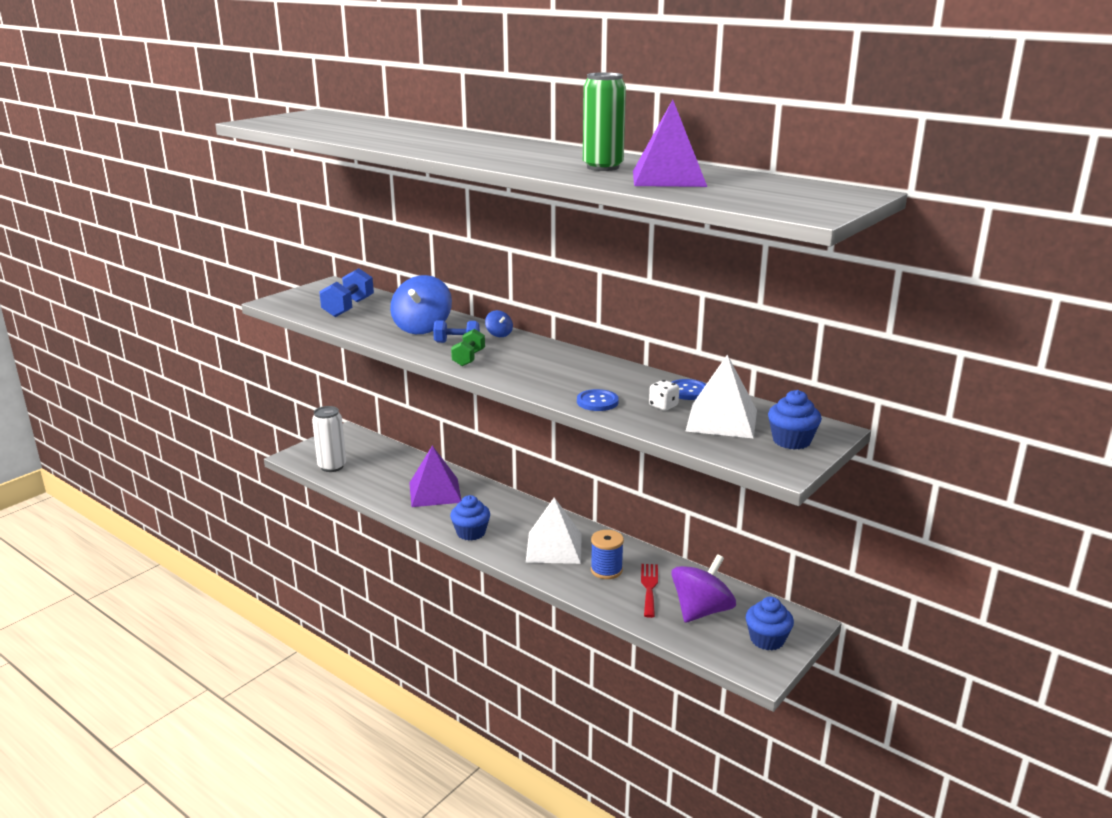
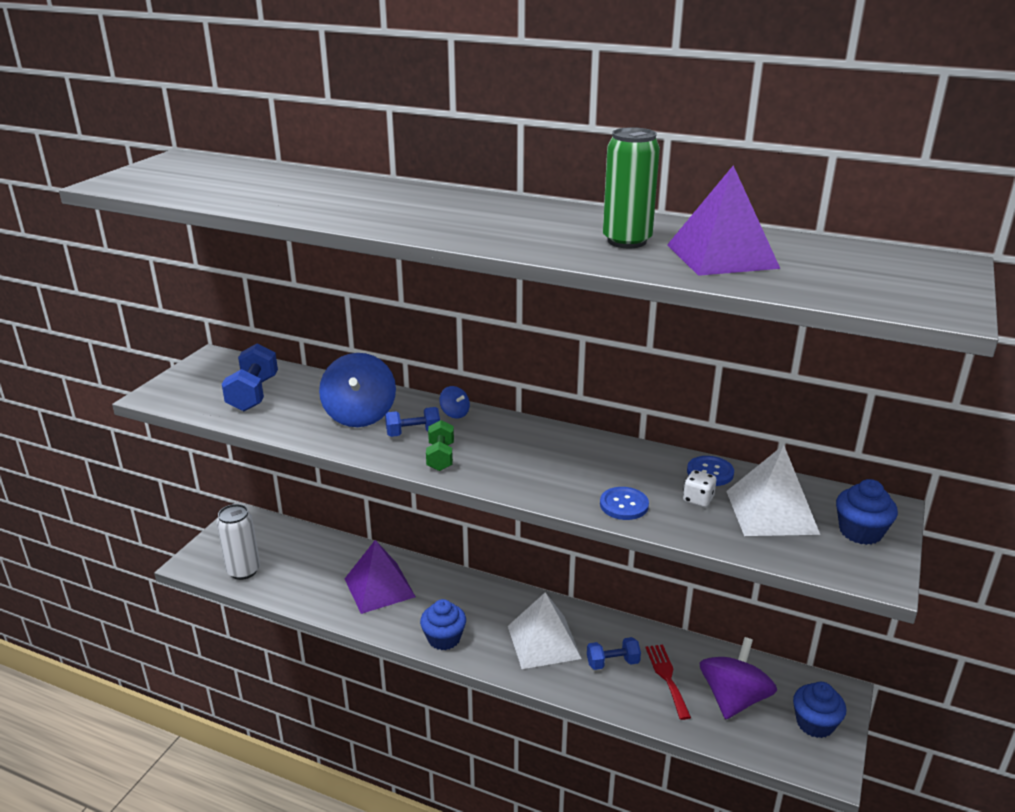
camera: 15 degrees left, 5 degrees up
blue spool [591,530,624,579] -> blue dumbbell [587,637,641,670]

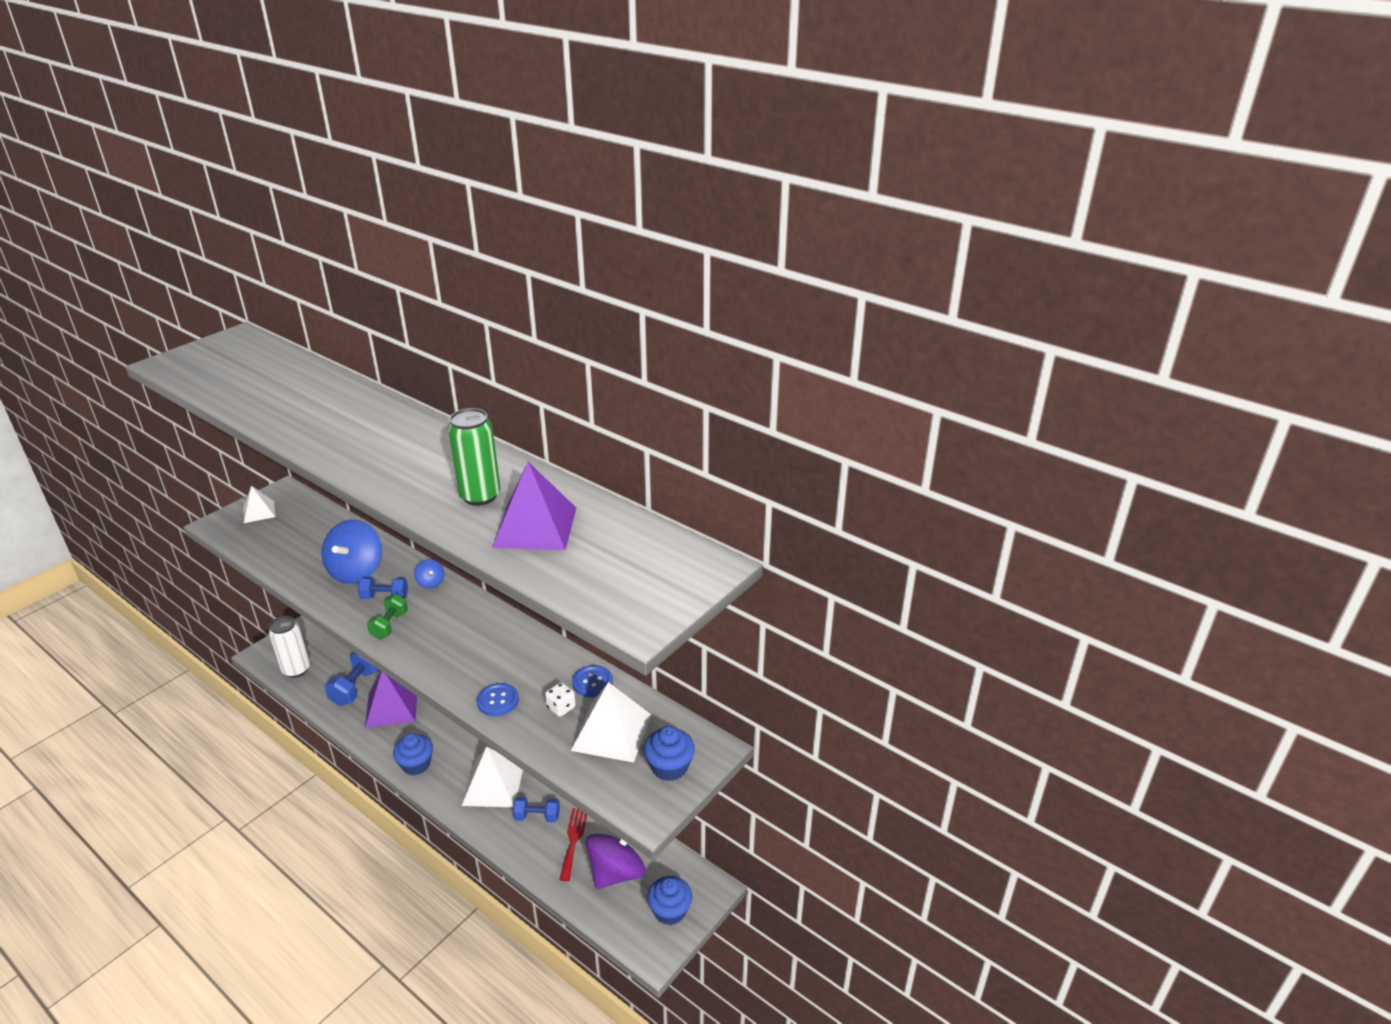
camera: 15 degrees right, 5 degrees up
blue dumbbell [222,343,278,411] -> blue dumbbell moved to [325,652,379,706]
none -> white pyramid [244,486,275,523]

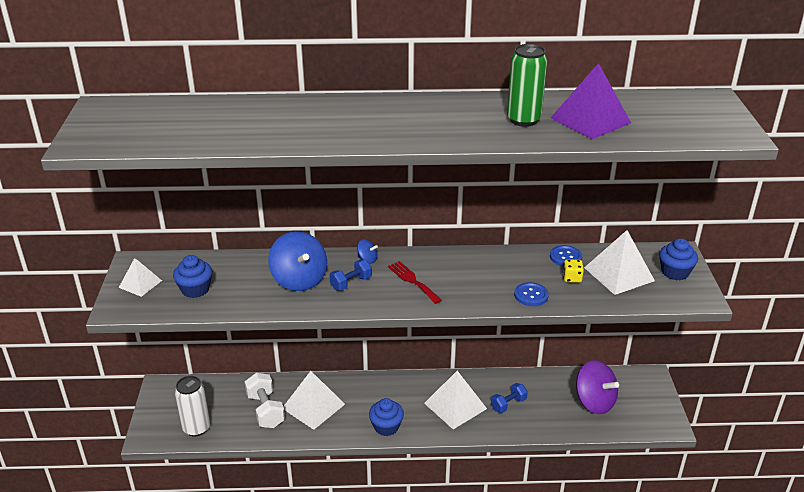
camera: 40 degrees left, 0 degrees up
blue dumbbell [325,652,379,706] -> white dumbbell [245,373,285,428]
purple pyramid [365,671,417,728] -> white pyramid [283,371,345,430]
green dumbbell [367,594,408,639] -> none
white dice [545,682,576,717] -> yellow dice [563,259,584,283]
red fork [559,808,587,881] -> red fork moved to [388,261,442,304]
purple spinning top [585,834,645,889] -> purple spinning top turned 135 degrees clockwise [576,360,619,414]
blue cupcake [647,876,692,925] -> blue cupcake moved to [173,255,212,298]

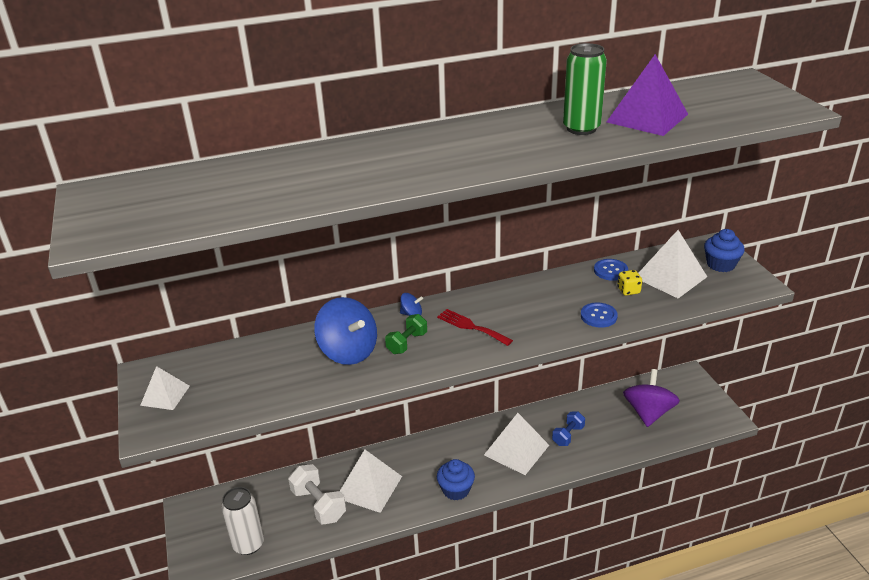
camera: 15 degrees left, 0 degrees up
blue cupcake [173,255,212,298] -> none
blue dumbbell [330,260,372,291] -> green dumbbell [385,314,427,354]
purple spinning top [576,360,619,414] -> purple spinning top turned 105 degrees counterclockwise [623,369,680,427]

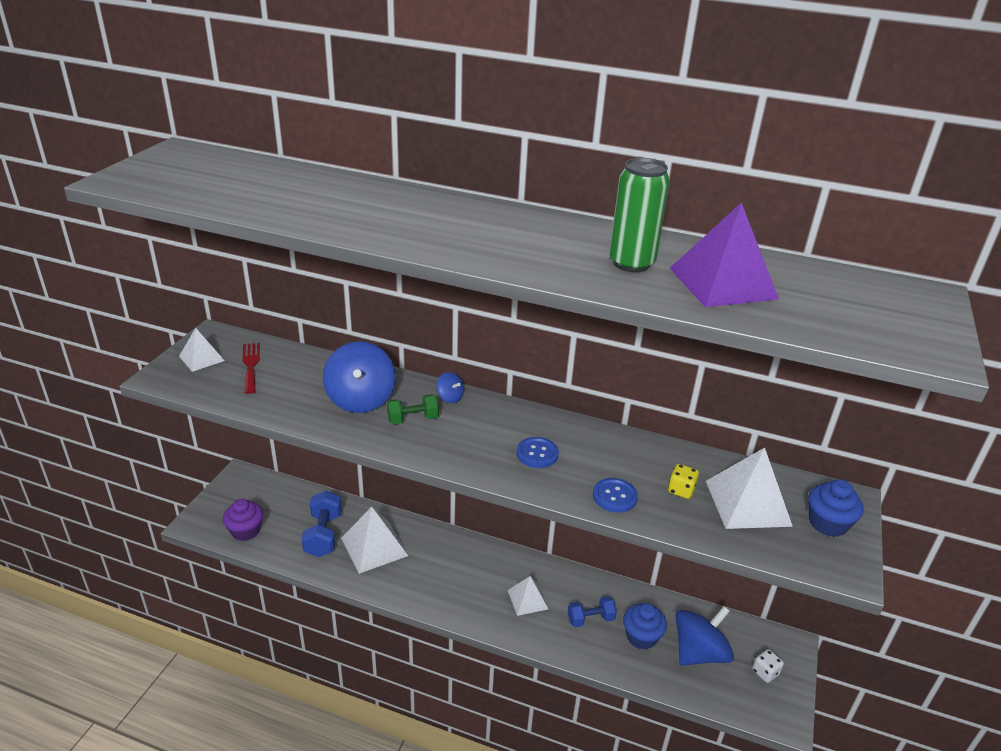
camera: 35 degrees right, 0 degrees up
white can [221,487,264,555] -> purple cupcake [223,499,263,541]
white dumbbell [288,464,346,524] -> blue dumbbell [302,491,342,557]
red fork [437,309,513,346] -> red fork moved to [242,343,260,394]
blue cupcake [437,459,475,500] -> blue cupcake moved to [623,603,667,650]
white pyramid [484,413,549,475] -> white pyramid [508,576,548,616], size x0.60
blue button [594,259,628,281] -> blue button moved to [516,437,559,468]
purple spinning top [623,369,680,427] -> blue spinning top [675,606,734,666]
none -> white dice [752,649,784,683]

